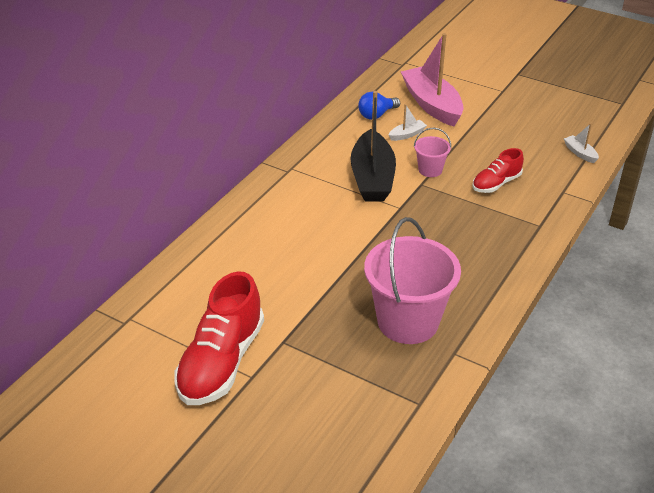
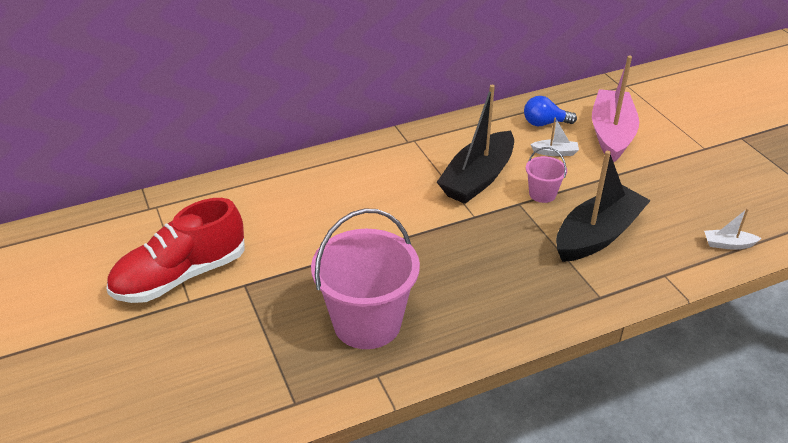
camera: 35 degrees right, 0 degrees up
red shoe [472,148,524,193] -> black boat [556,151,651,262]
white boat [564,123,599,163] -> white boat turned 90 degrees counterclockwise [704,208,762,250]

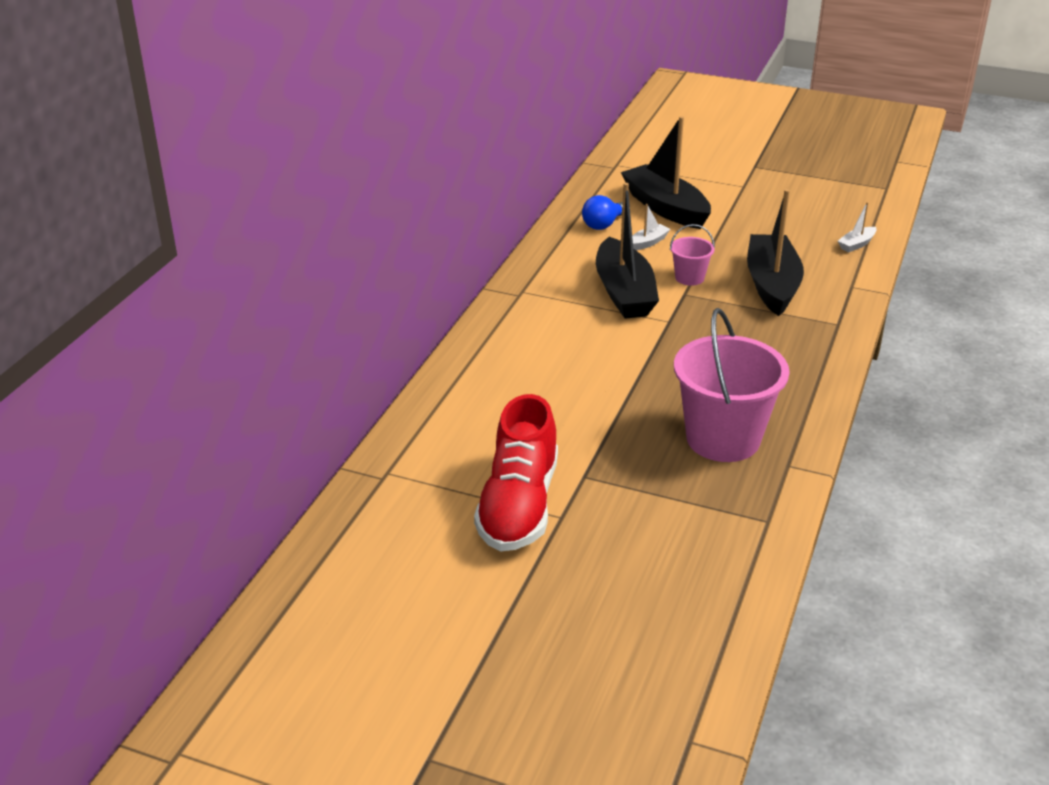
camera: 45 degrees left, 5 degrees down
pink boat [592,56,639,162] -> black boat [621,116,711,229]

